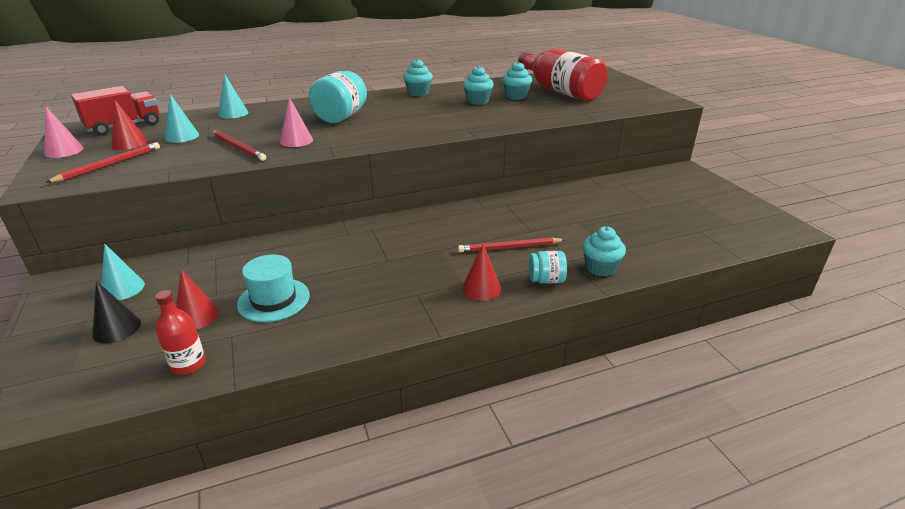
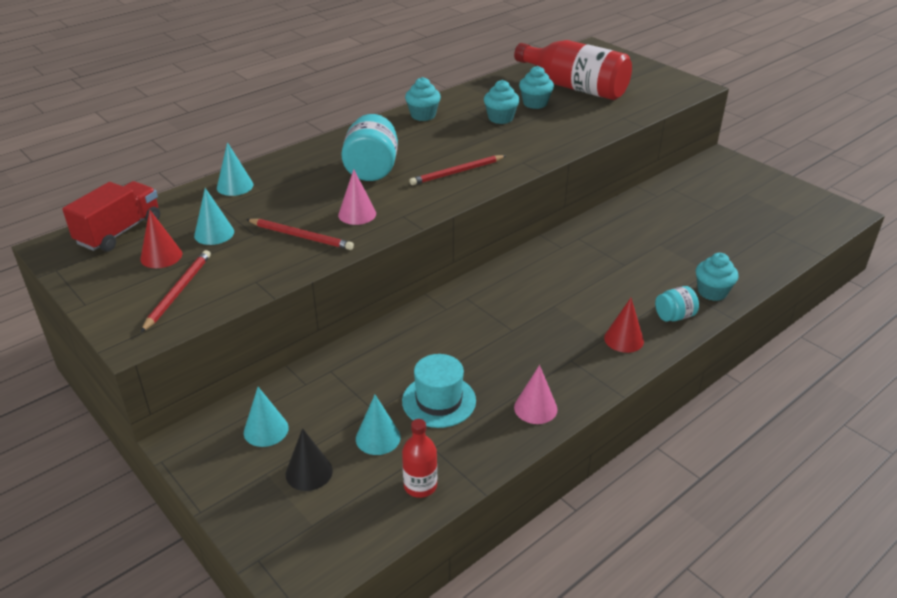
camera: 20 degrees left, 5 degrees up
pink cone [44,106,84,158] -> pink cone moved to [514,365,557,424]
red cone [176,269,219,329] -> turquoise cone [356,395,401,455]
red pencil [458,238,565,252] -> red pencil moved to [409,155,506,185]

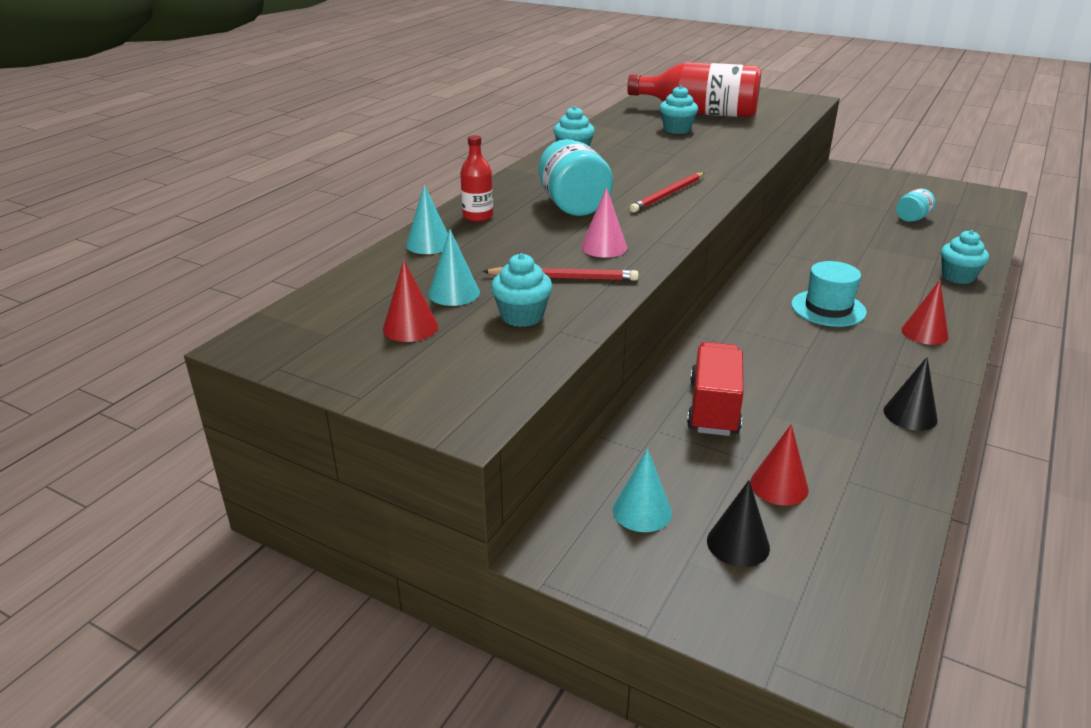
camera: 20 degrees left, 5 degrees down
red truck [62,181,160,252] -> red truck moved to [687,342,743,436]
red pencil [141,250,211,332] -> none
turquoise cone [356,395,401,455] -> red cone [750,424,809,506]
turquoise hat [402,354,476,428] -> turquoise hat moved to [791,261,867,327]
red bottle [402,419,437,498] -> red bottle moved to [460,135,493,222]
turquoise cupcake [484,80,520,124] -> turquoise cupcake moved to [491,253,552,327]
pink cone [514,365,557,424] -> black cone [883,357,938,431]
turquoise jar [655,286,699,322] -> turquoise jar moved to [896,189,935,222]

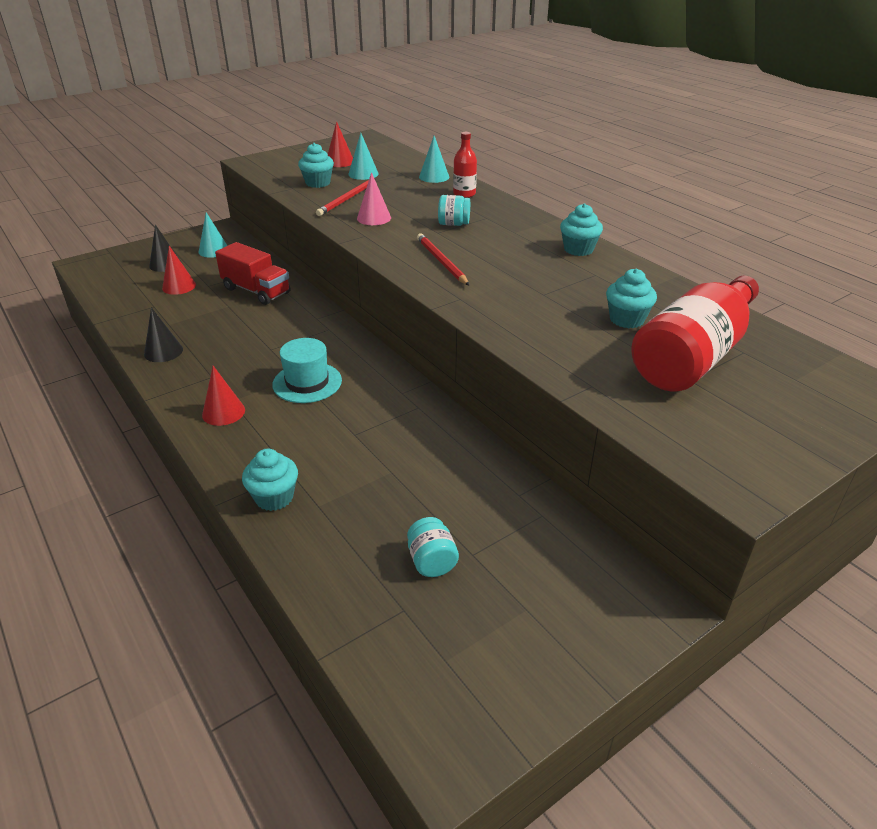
camera: 115 degrees right, 5 degrees up
turquoise jar [539,139,613,216] -> turquoise jar [438,195,470,226], size x0.56

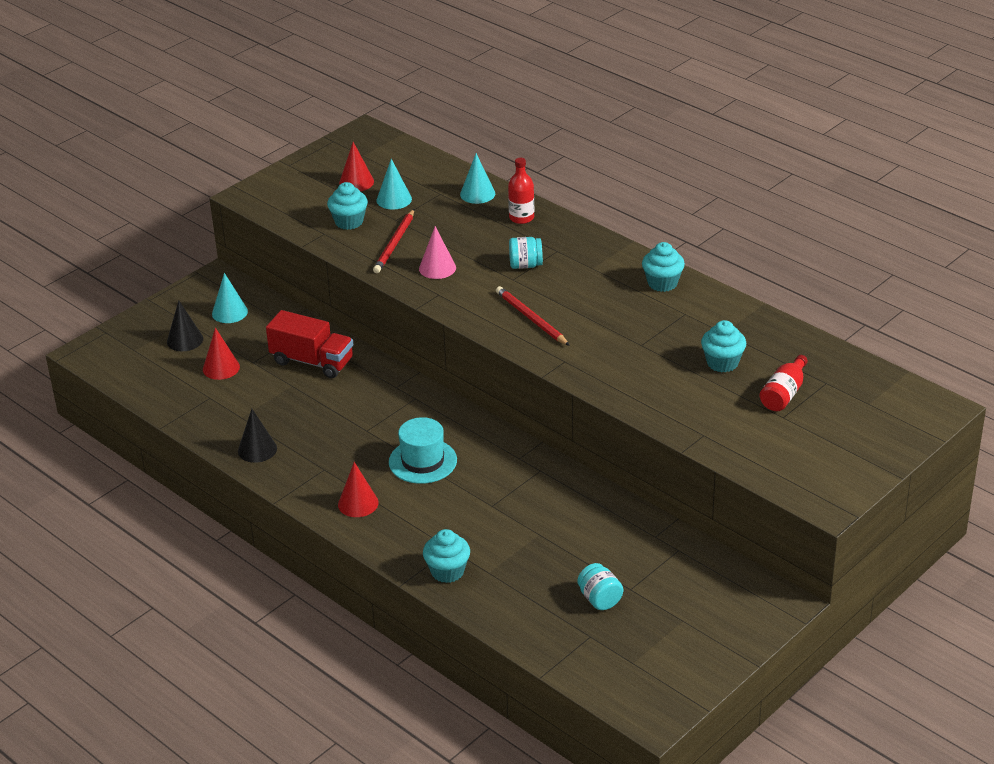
camera: 10 degrees left, 0 degrees up
red bottle [631,276,759,391] -> red bottle [760,355,808,411], size x0.47

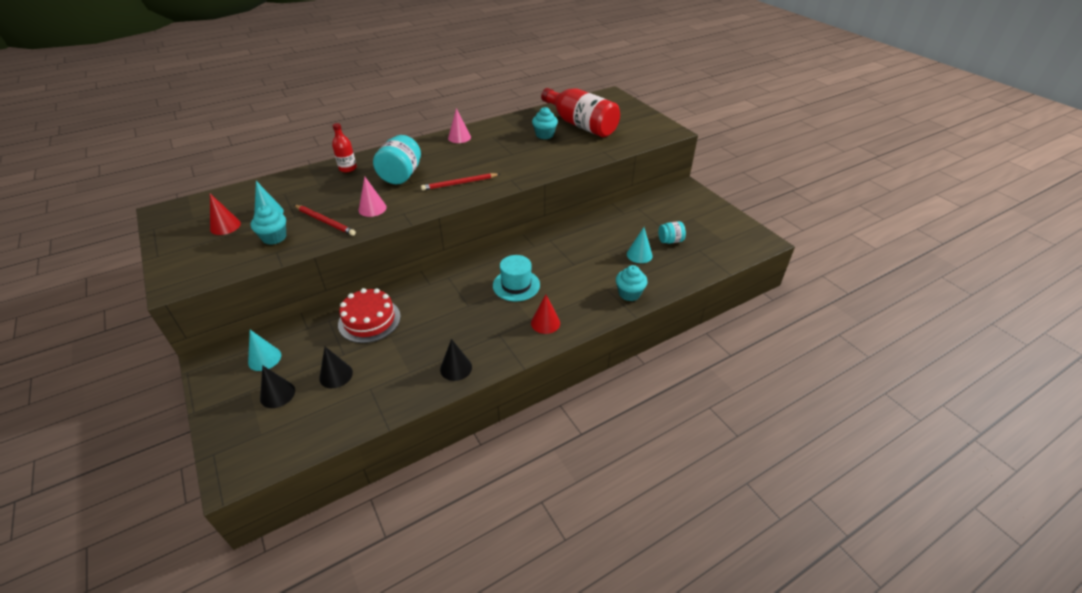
camera: 75 degrees left, 5 degrees up
red cone [203,328,240,380] -> black cone [319,347,353,388]
red truck [266,310,353,378] -> red cake [338,288,401,343]
turquoise cone [460,153,495,204] -> turquoise cone moved to [627,227,653,263]
turquoise jar [509,237,543,269] -> turquoise jar [373,135,421,184], size x1.79
turquoise cupcake [642,242,685,292] -> pink cone [448,108,471,143]
red bottle [760,355,808,411] -> red bottle [541,88,620,137], size x2.11

